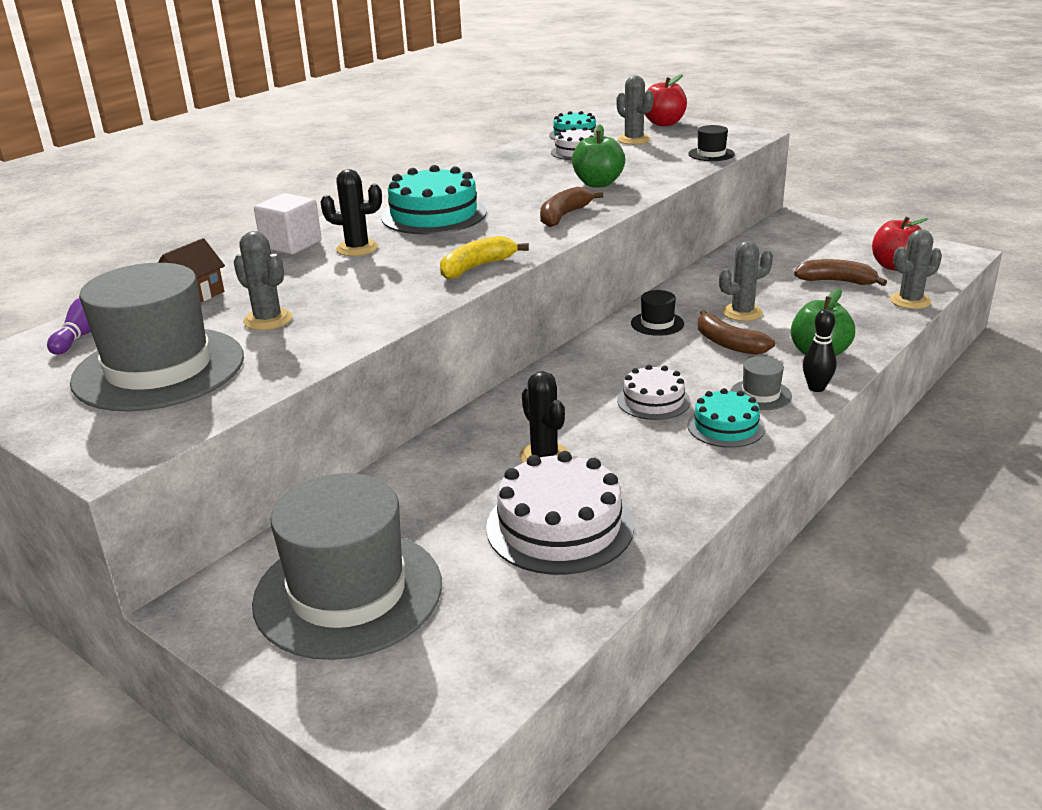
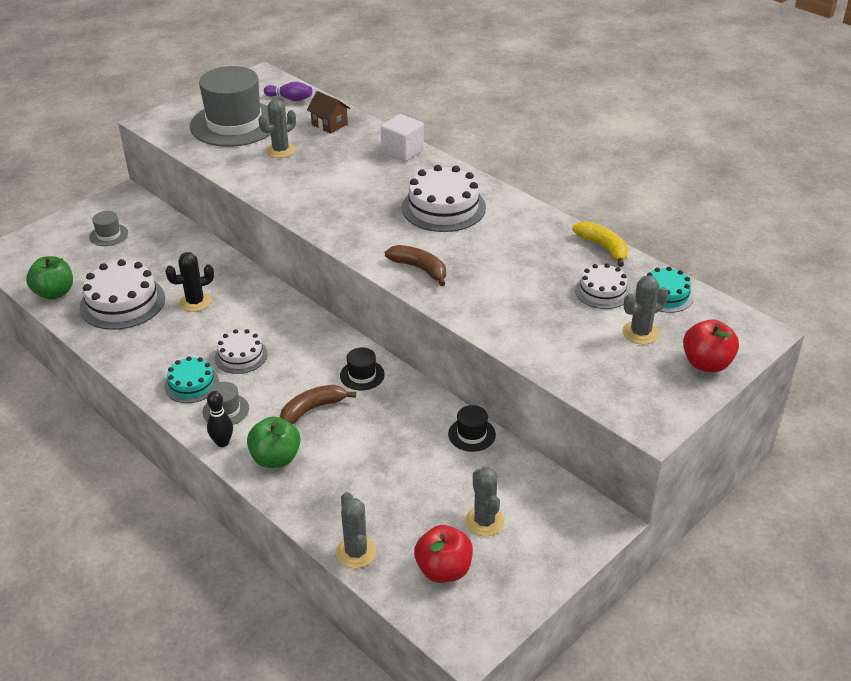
camera: 95 degrees right, 10 degrees up
grey hat [252,473,442,660] -> grey hat [89,211,128,246], size x0.42
black cactus [321,169,382,256] -> none
turquoise cake [381,165,486,234] -> white cake [402,165,486,232]
yellow banana [440,236,529,279] -> yellow banana moved to [572,221,628,267]
green apple [572,124,625,187] -> green apple moved to [26,256,73,300]
black hat [688,125,735,161] -> black hat moved to [448,405,496,452]
grey cactus [719,241,773,321] -> grey cactus moved to [465,467,504,537]
brown banana [794,259,887,286] -> none

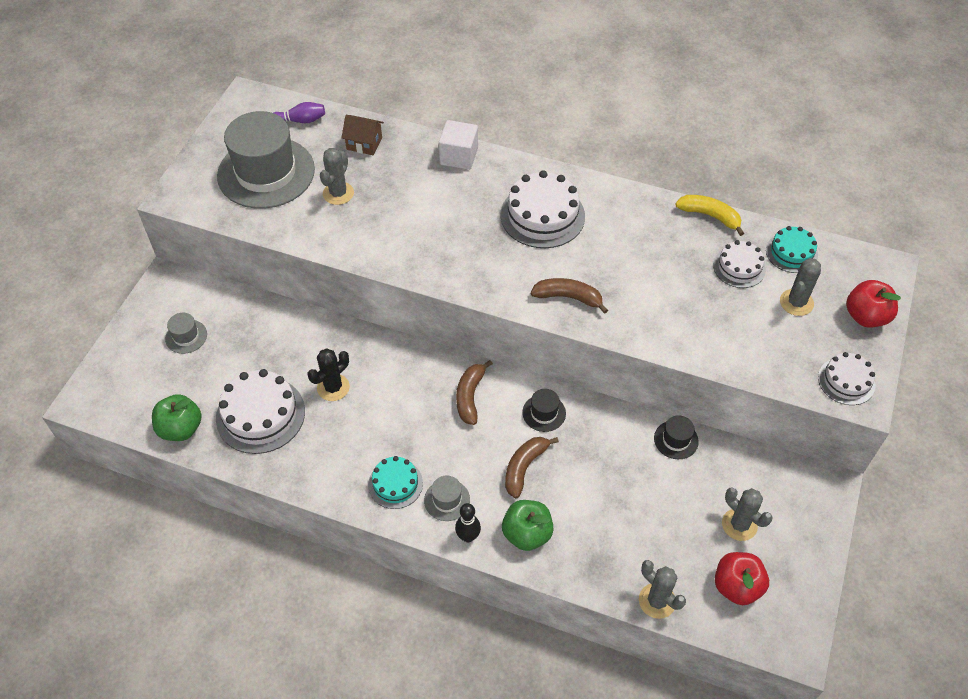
camera: 25 degrees left, 15 degrees up
white cake [215,329,268,374] -> white cake moved to [818,352,875,405]
none -> brown banana [456,360,493,425]

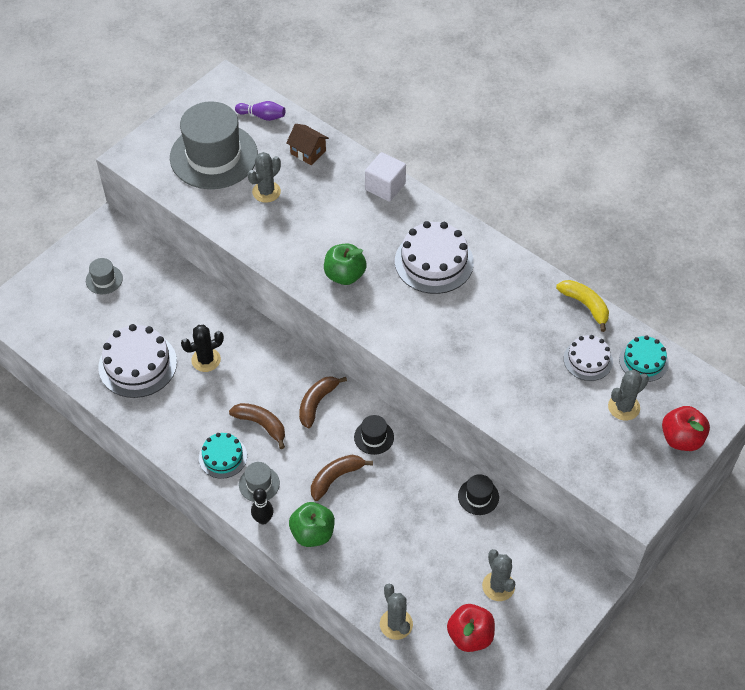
camera: 20 degrees right, 0 degrees up
green apple [152,394,202,441] -> green apple moved to [324,243,367,285]
brown banana [531,278,608,314] -> brown banana moved to [229,403,285,449]
white cake [818,352,875,405] -> none

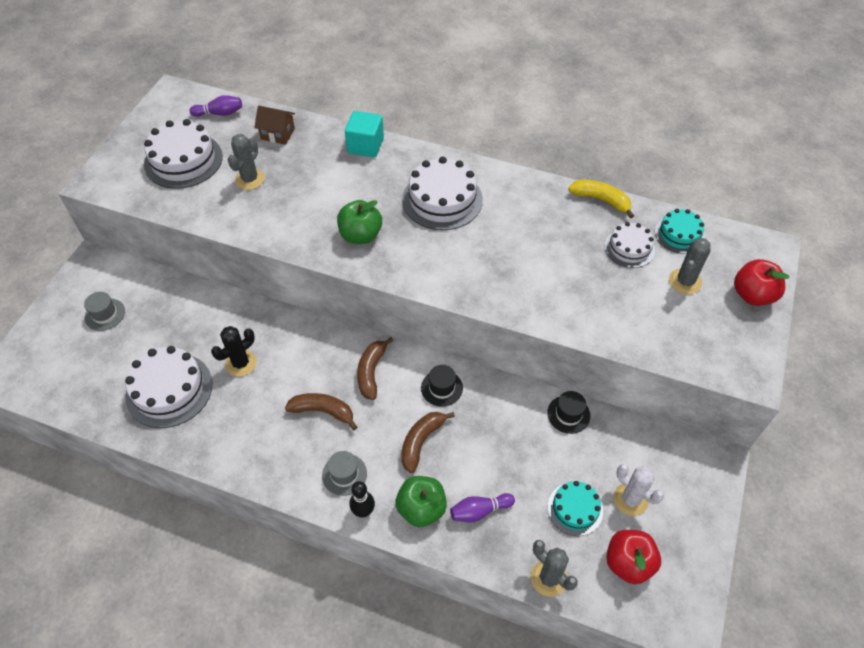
camera: 20 degrees left, 0 degrees up
grey hat [170,101,258,189] -> white cake [144,119,223,189]
turquoise cake [199,433,247,479] -> turquoise cake moved to [548,481,603,536]
white cube [365,152,406,202] -> turquoise cube [345,111,384,158]
grey cactus [482,549,515,601] -> white cactus [613,464,664,516]
none -> purple bowling pin [450,493,515,522]

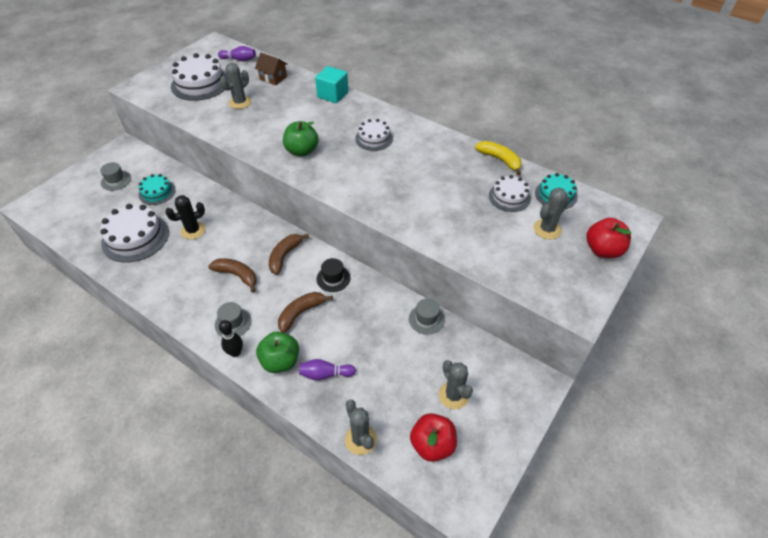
camera: 15 degrees right, 5 degrees down
white cake [402,157,483,230] -> white cake [355,119,393,151], size x0.59
black hat [547,391,590,434] -> grey hat [409,299,445,335]
turquoise cake [548,481,603,536] -> turquoise cake moved to [139,174,176,205]
white cactus [613,464,664,516] -> grey cactus [439,360,473,409]

